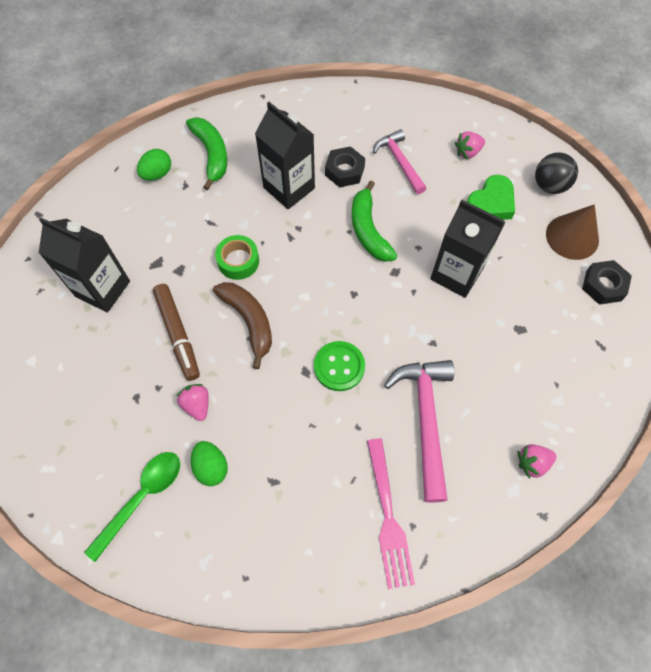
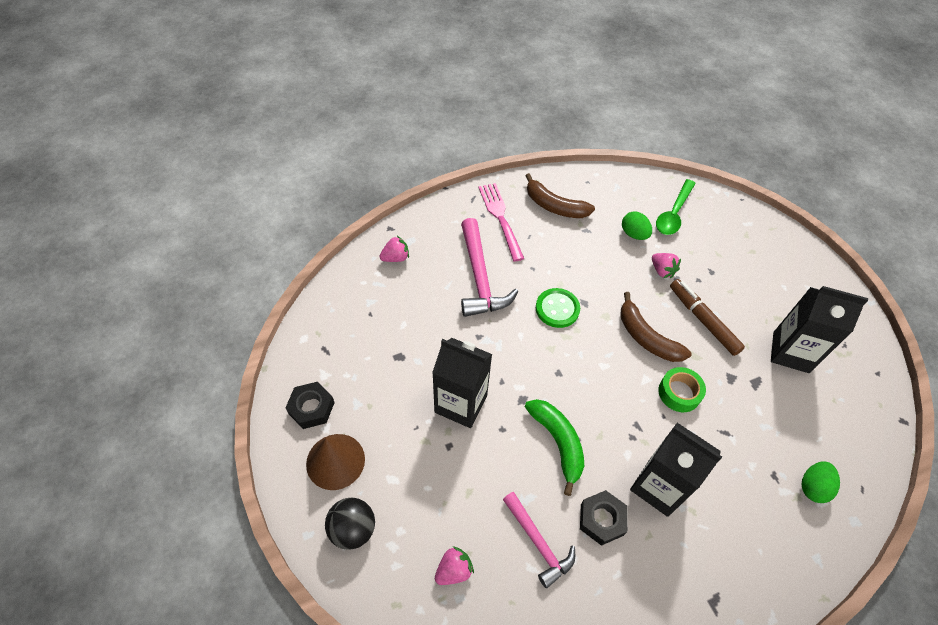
camera: 170 degrees right, 10 degrees down
green banana [186,117,227,190] -> none
green heart [467,175,515,220] -> none
none -> brown banana [525,173,595,218]

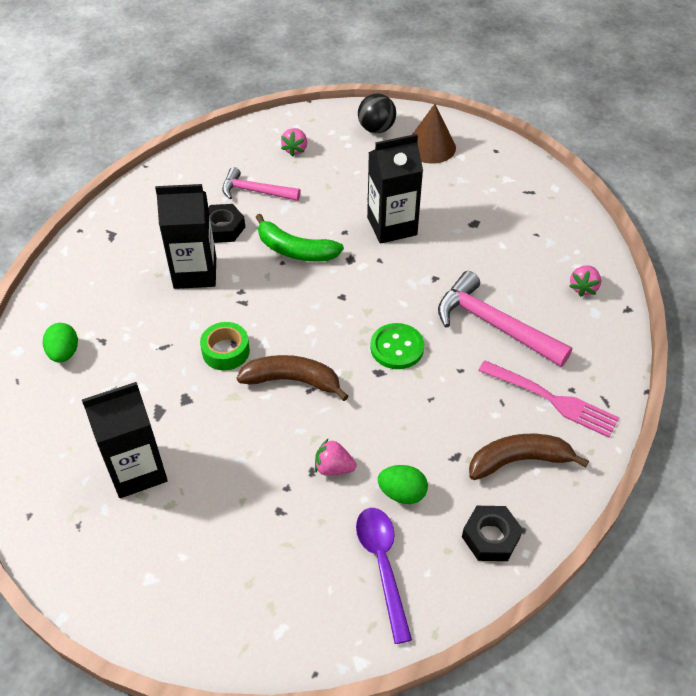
camera: 140 degrees right, 5 degrees down
black nut [285,382,335,429] -> black nut moved to [462,506,523,561]
green spoon [656,179,696,235] -> purple spoon [356,508,412,644]
brown marker [670,279,745,356] -> none

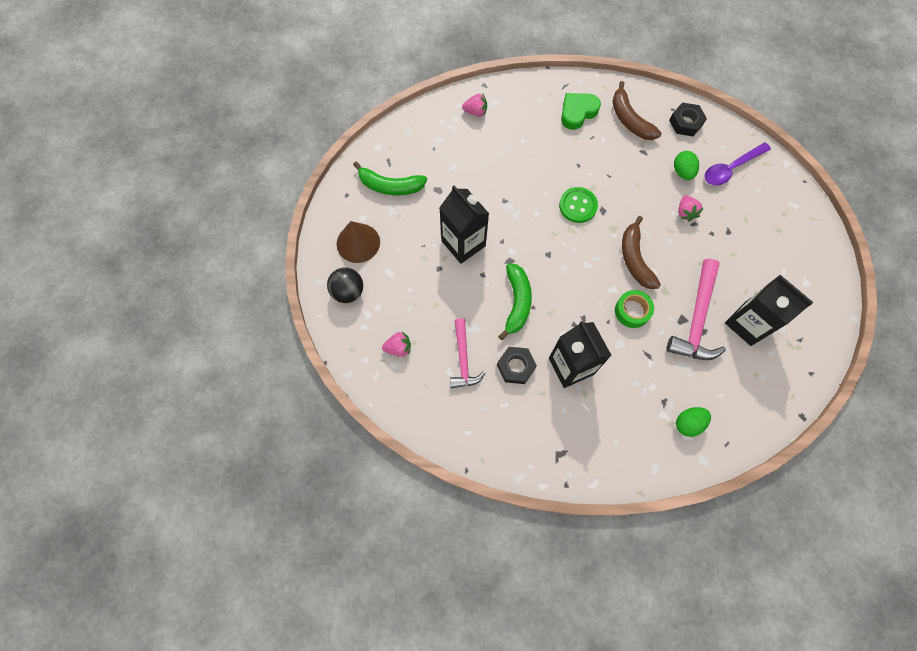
camera: 110 degrees left, 20 degrees up
pink hammer [438,271,572,367] -> pink hammer moved to [667,259,726,360]
pink fork [478,360,619,438] -> green heart [561,93,601,130]
none -> green banana [353,162,427,195]

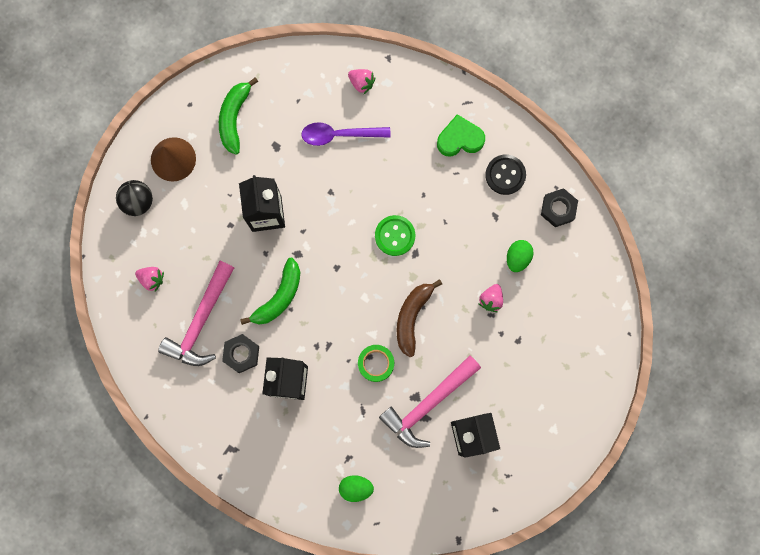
camera: 30 degrees right, 10 degrees up
green banana [353,162,427,195] -> green banana turned 60 degrees clockwise [219,77,258,155]
pink hammer [450,318,485,388] -> pink hammer [158,261,234,366], size x1.56
brown banana [612,81,661,140] -> black button [485,155,526,195]
purple spoon [704,142,771,185] -> purple spoon moved to [301,122,391,146]

